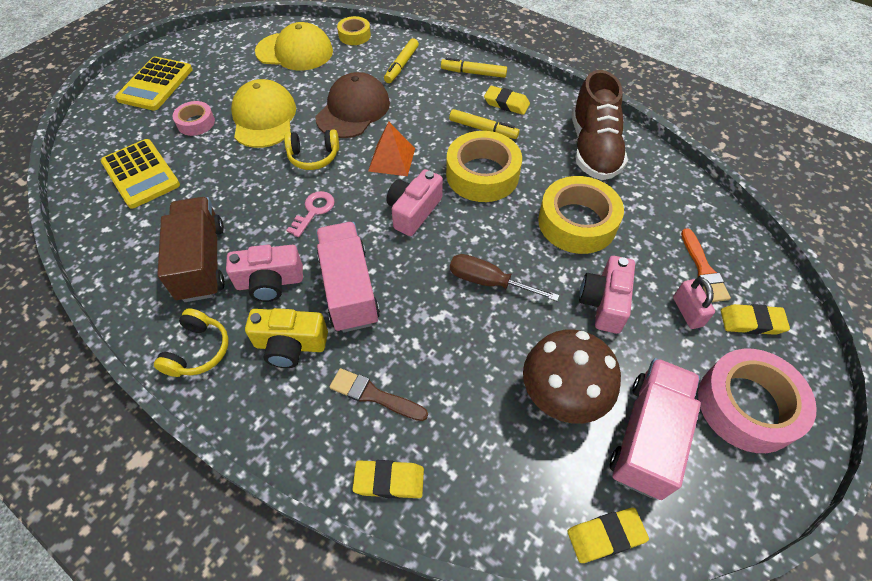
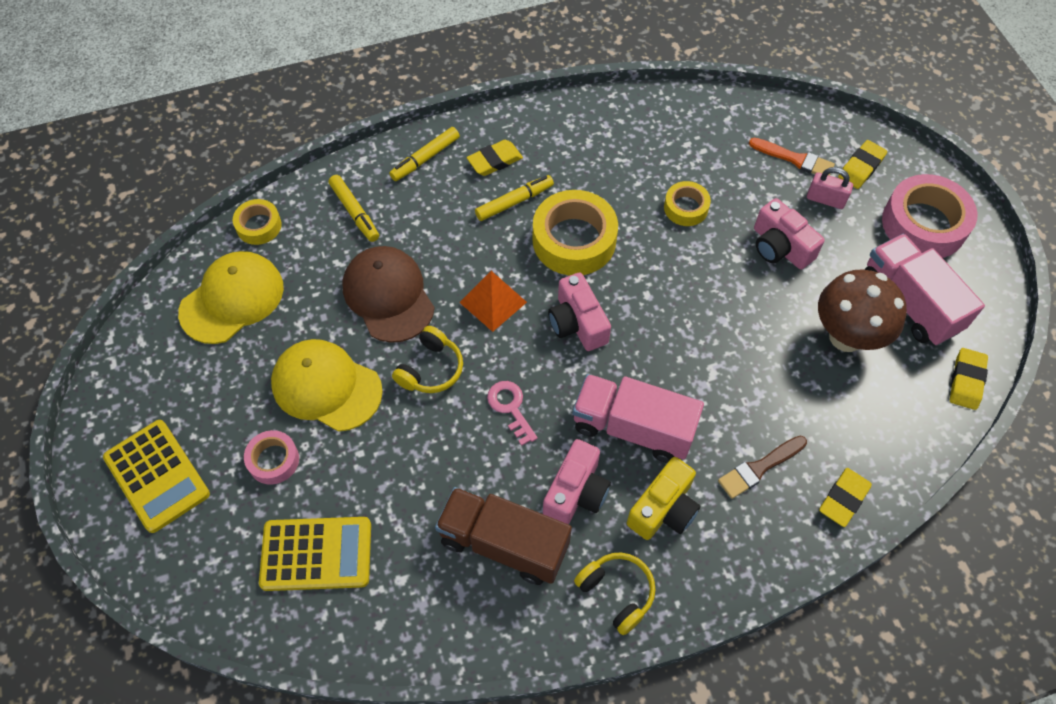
camera: 55 degrees left, 5 degrees up
brown screwdriver [450,254,559,301] -> none
yellow tape [538,176,624,254] -> yellow tape [664,181,711,226], size x0.54
brown shoe [572,70,628,180] -> none

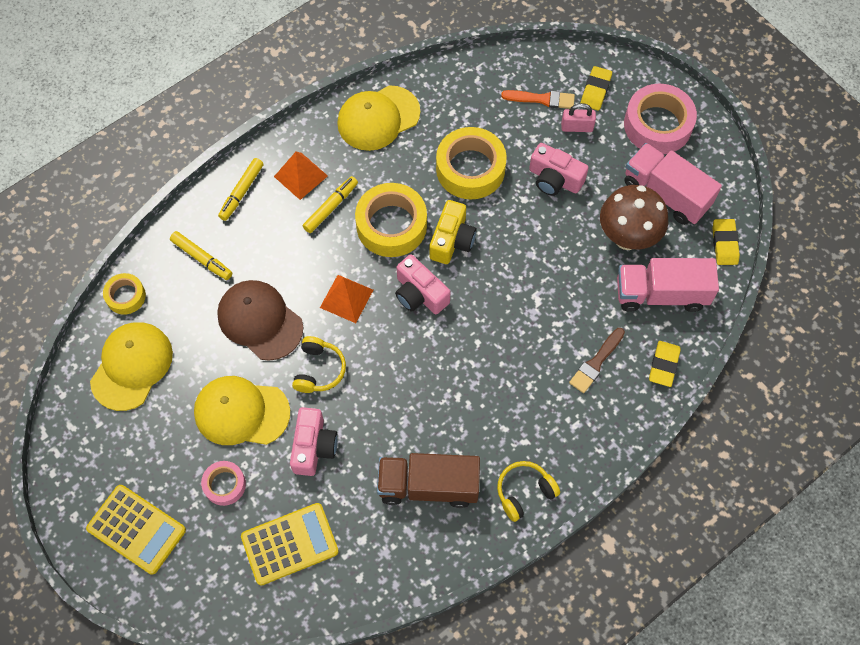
camera: 20 degrees left, 5 degrees up
yellow eraser [467,140,523,176] -> orange pyramid [274,152,328,200]
pink key [487,381,538,446] -> none
pink camera [543,439,611,524] -> pink camera moved to [290,407,338,476]
pink truck [573,374,704,463] -> pink truck moved to [617,258,719,312]
yellow headphones [574,553,655,635] -> yellow headphones turned 60 degrees counterclockwise [497,461,560,522]
yellow camera [627,457,700,540] -> yellow camera moved to [429,200,477,264]
yellow tape [664,181,711,226] -> yellow tape [436,127,507,199], size x1.85
none -> yellow cap [337,85,420,151]

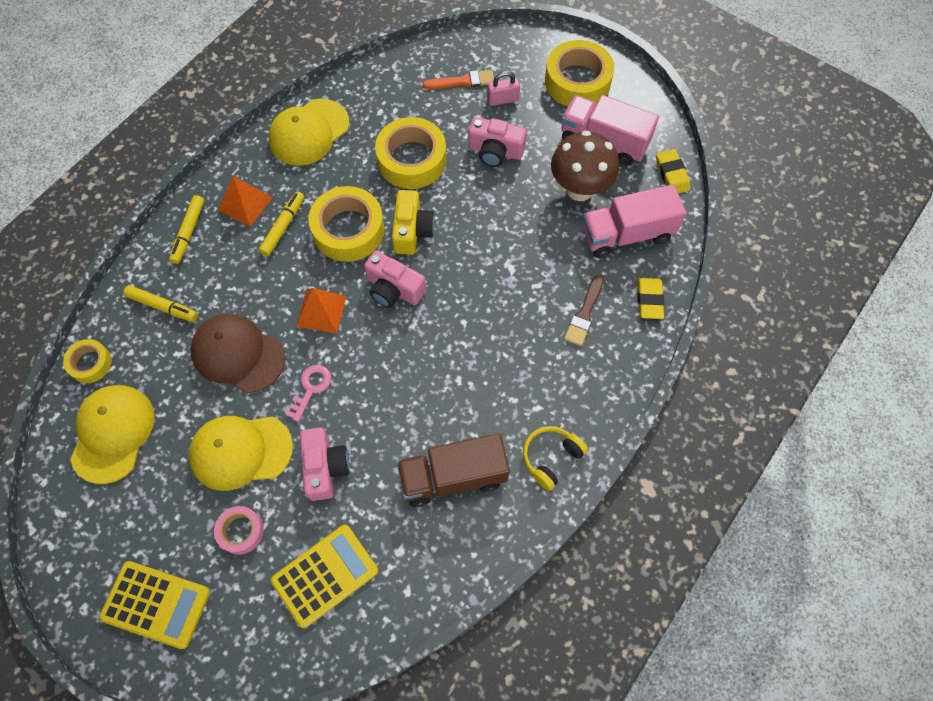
camera: 15 degrees left, 0 degrees up
yellow headphones [292,336,346,393] -> pink key [285,365,331,422]
yellow eraser [581,66,612,110] -> none
pink tape [624,84,697,154] -> yellow tape [545,40,614,106]

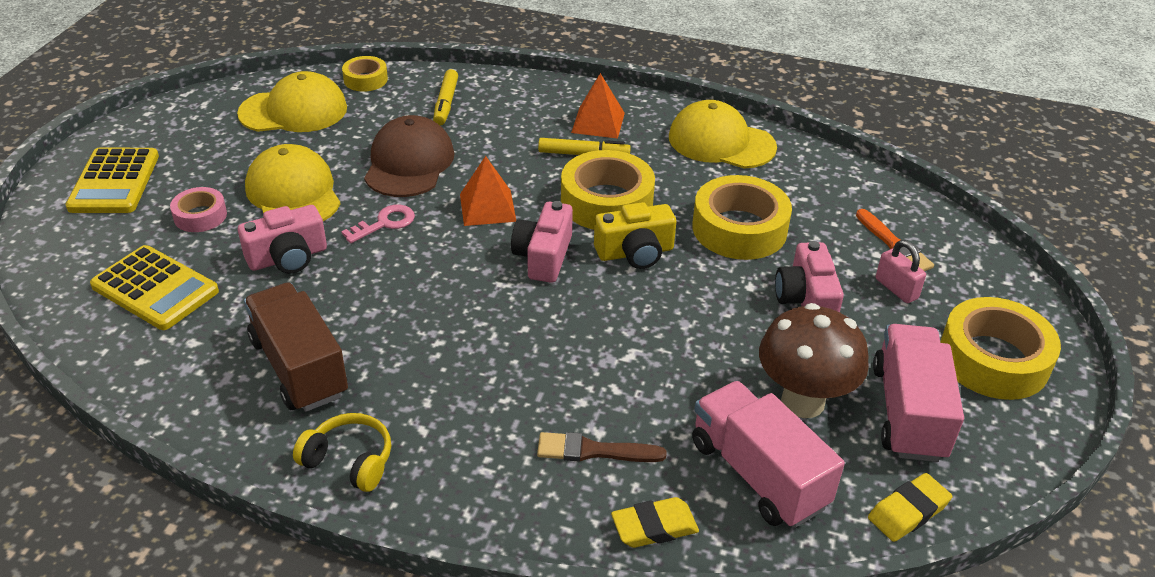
camera: 70 degrees right, 25 degrees down
yellow marker [169,195,205,264] -> none
pink key [285,365,331,422] -> pink key turned 45 degrees counterclockwise [341,205,415,243]

